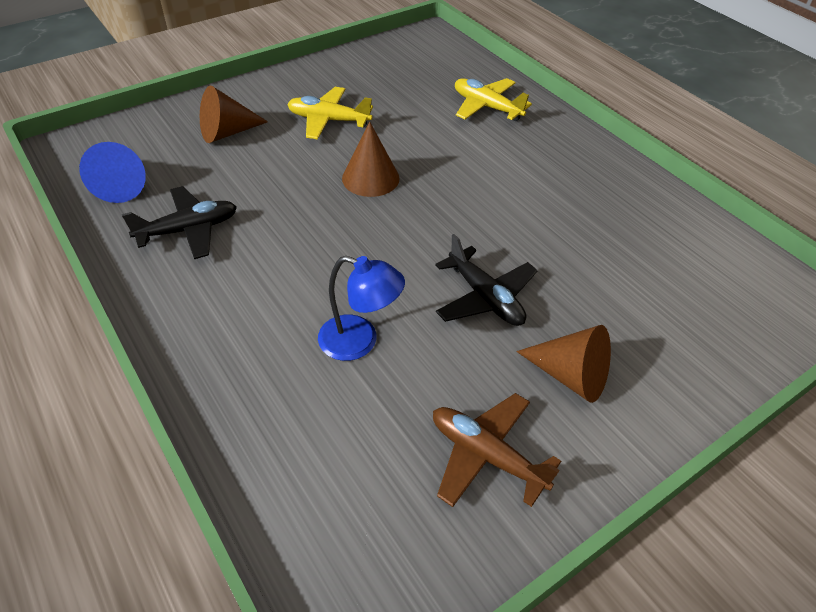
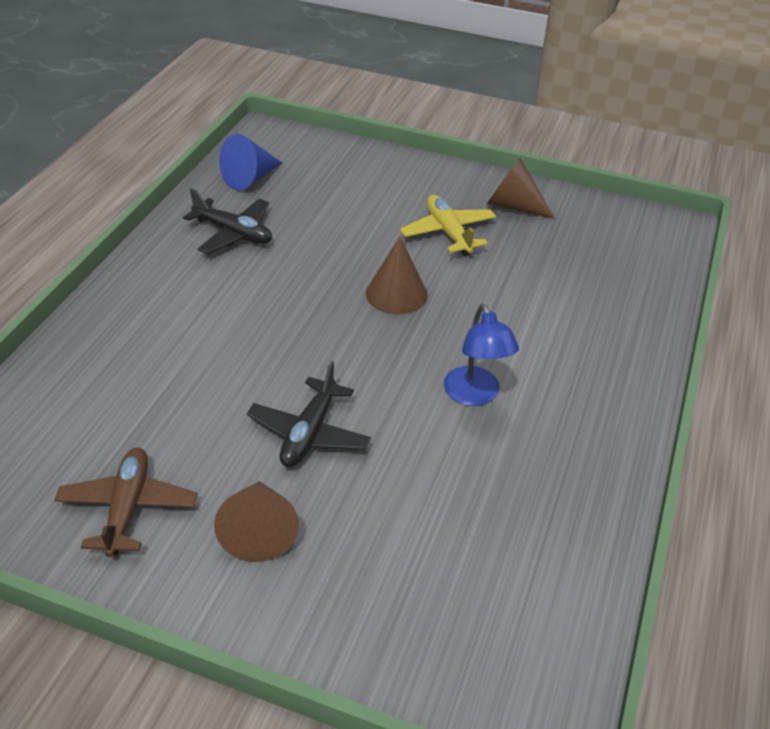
camera: 55 degrees right, 5 degrees down
brown cone [200,86,268,143] -> brown cone moved to [487,158,555,219]
blue lamp [318,256,405,361] -> blue lamp moved to [444,304,519,406]
yellow plane [455,78,532,121] -> none

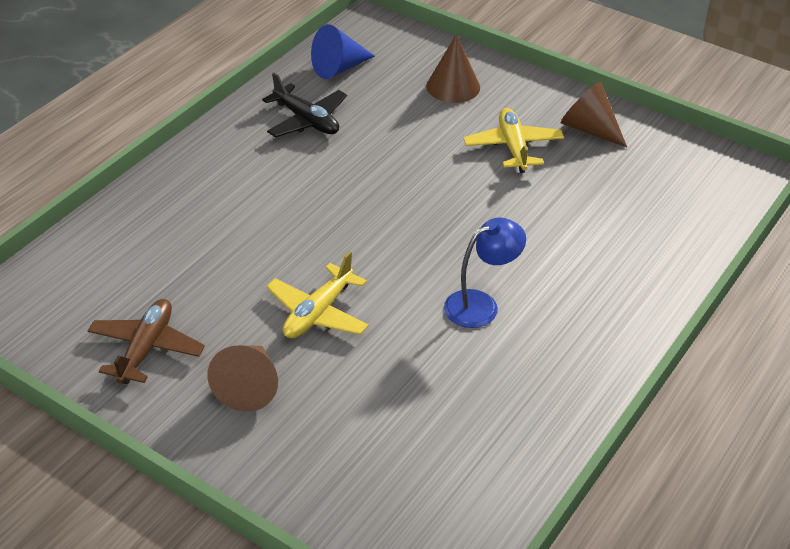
camera: 15 degrees right, 0 degrees up
black plane [247,361,371,467] -> yellow plane [266,251,369,338]
brown cone [366,237,428,315] -> brown cone moved to [426,34,480,103]
blue lamp [444,304,519,406] -> blue lamp turned 120 degrees counterclockwise [444,217,526,328]

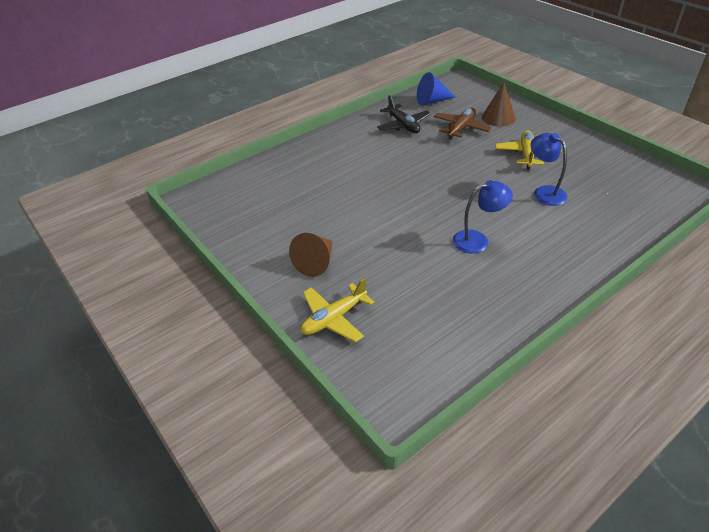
camera: 20 degrees right, 0 degrees up
brown plane [88,299,205,384] -> brown plane moved to [434,108,492,140]
yellow plane [266,251,369,338] -> yellow plane moved to [301,278,374,343]
brown cone [561,82,627,147] -> none
none -> blue lamp [530,133,568,206]

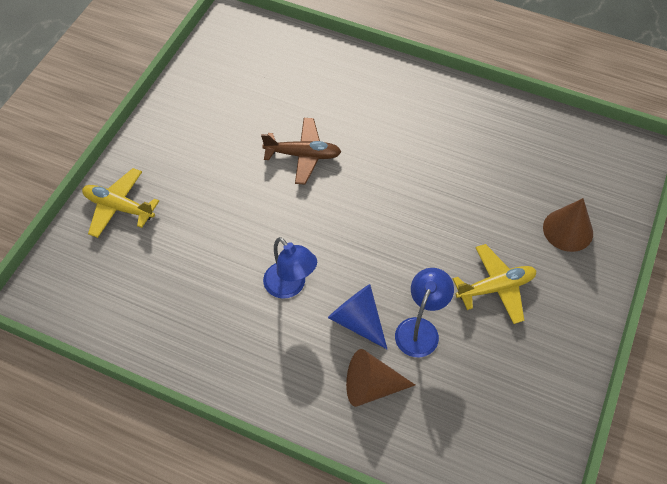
camera: 60 degrees right, 15 degrees up
brown cone [289,233,333,277] -> brown cone moved to [346,349,415,407]
black plane [377,95,431,133] -> none
blue cone [417,72,455,105] -> blue cone moved to [328,284,387,349]
brown plane [434,108,492,140] -> brown plane moved to [261,118,341,185]

